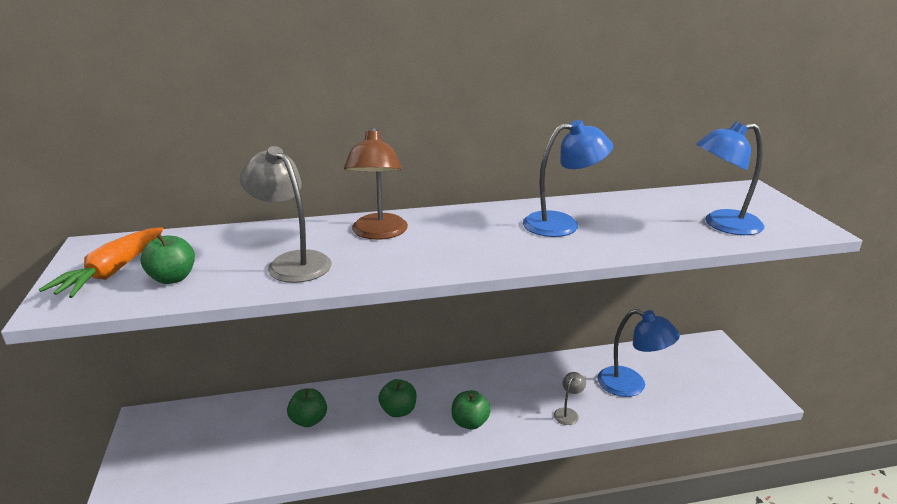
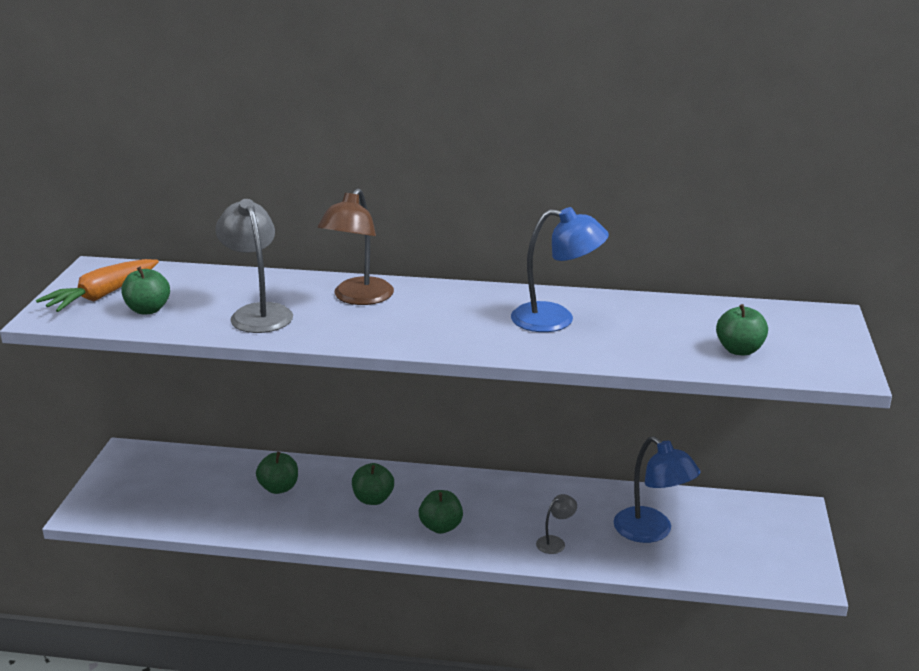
camera: 20 degrees right, 0 degrees up
blue lamp [697,122,764,235] -> green apple [716,304,768,355]

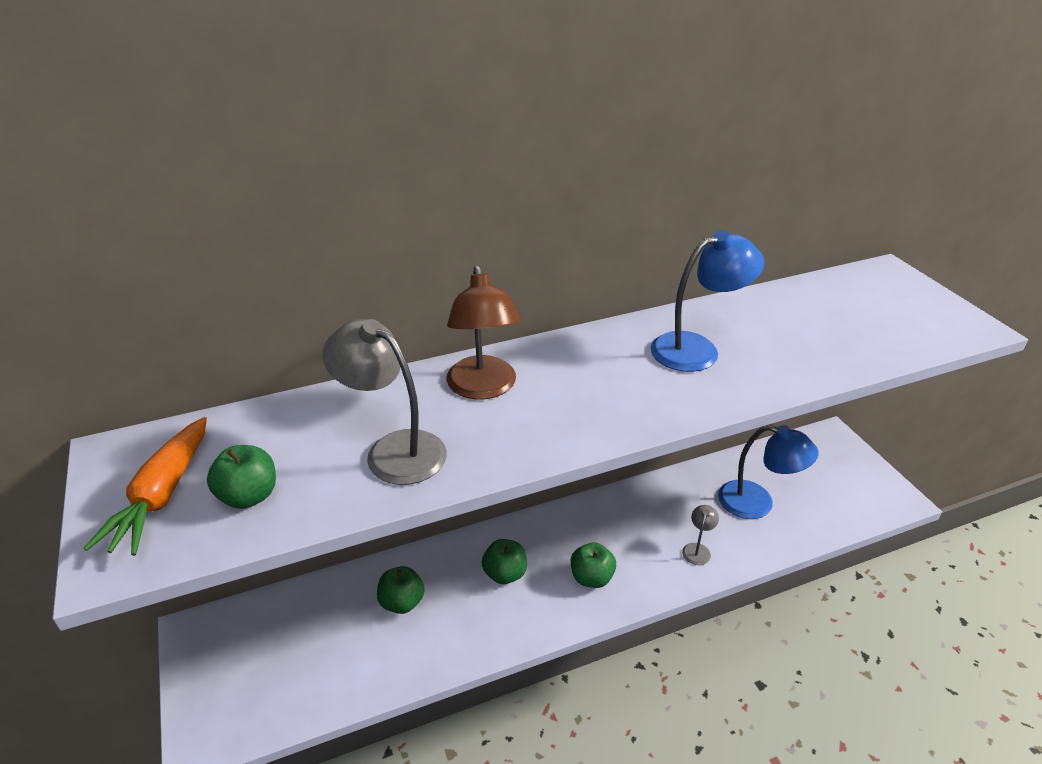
camera: 30 degrees left, 10 degrees up
green apple [716,304,768,355] -> none

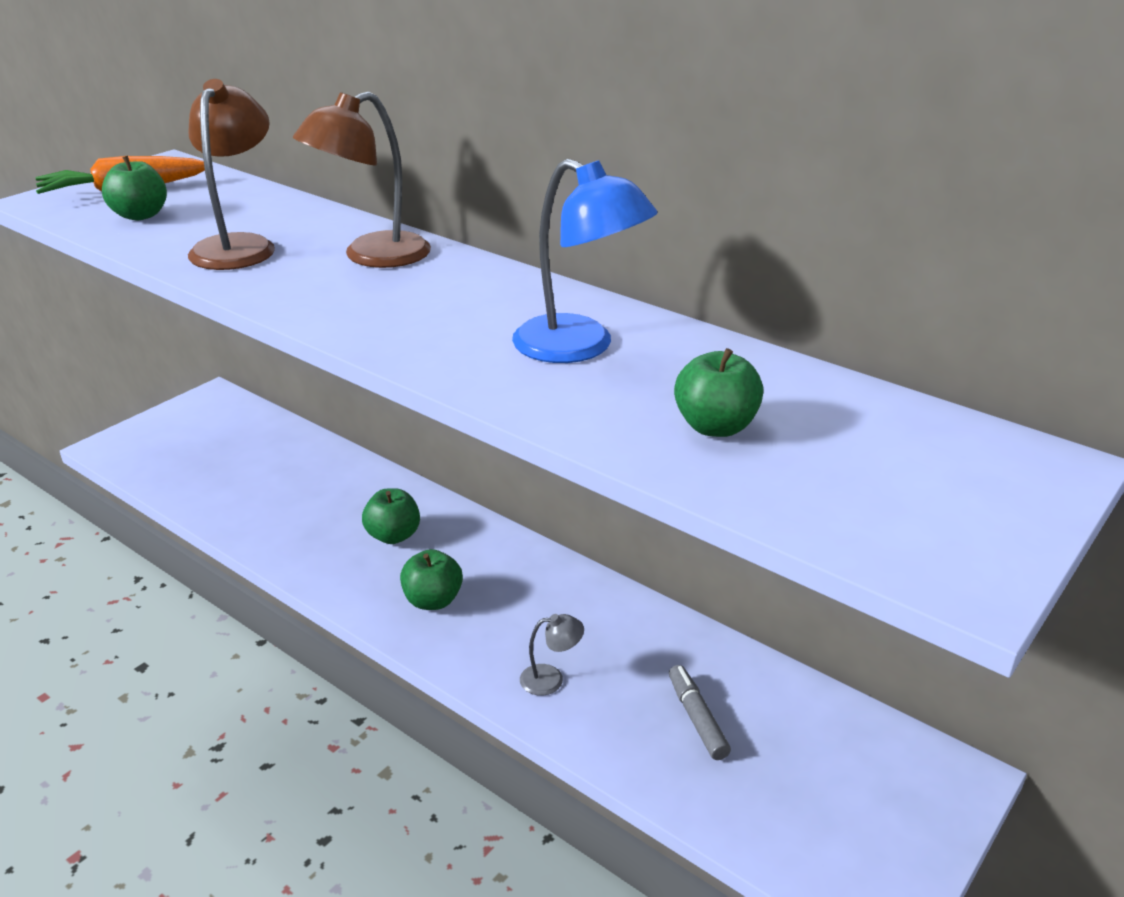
camera: 60 degrees right, 5 degrees down
grey lamp [322,319,447,485] -> brown lamp [188,79,275,270]
green apple [377,566,425,614] -> green apple moved to [674,348,764,437]
blue lamp [718,425,819,519] -> grey marker [669,665,731,760]

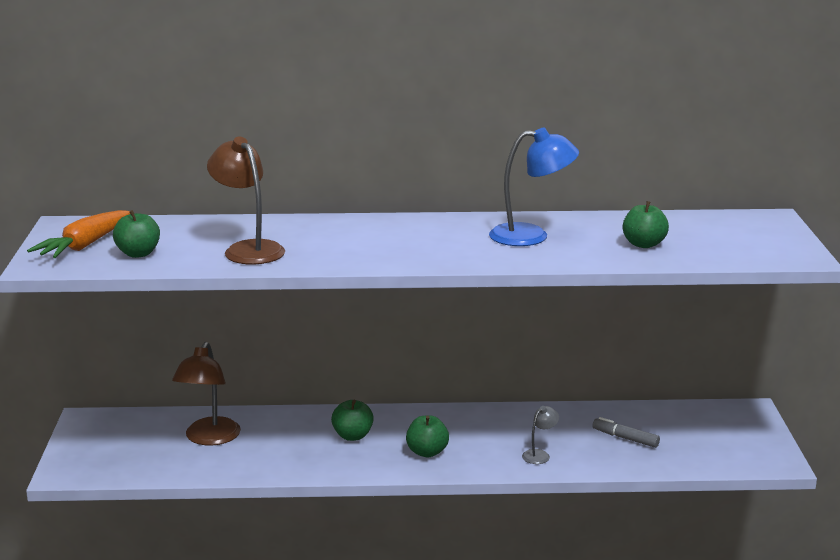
camera: 40 degrees left, 10 degrees down
brown lamp [293,91,431,268] -> brown lamp moved to [172,342,241,446]

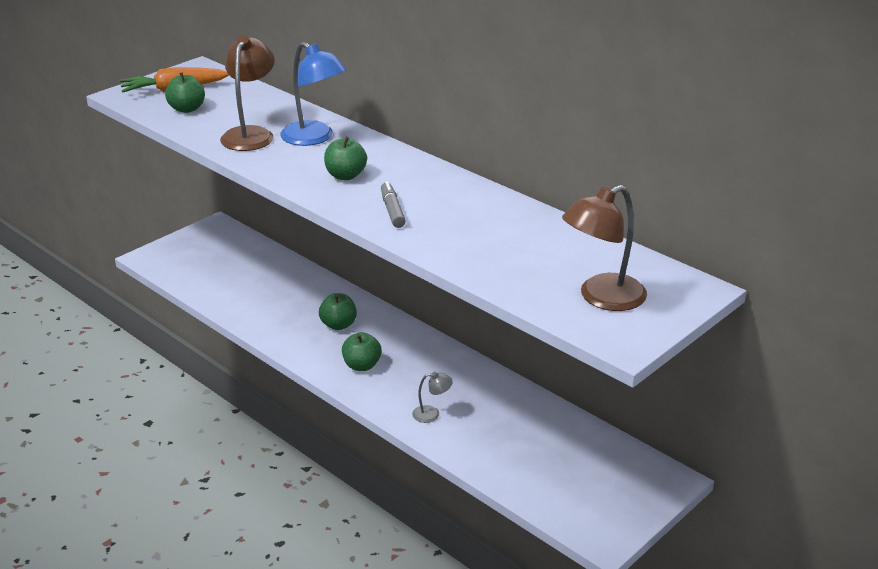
camera: 45 degrees right, 10 degrees up
brown lamp [172,342,241,446] -> brown lamp moved to [562,185,647,311]
blue lamp [489,128,579,246] -> blue lamp moved to [280,42,347,146]
grey marker [593,417,660,448] -> grey marker moved to [381,181,406,228]
green apple [623,201,669,248] -> green apple moved to [324,137,367,180]

